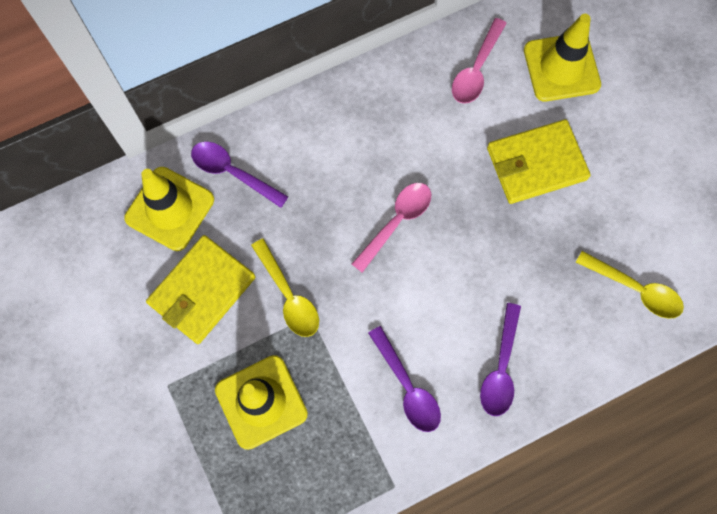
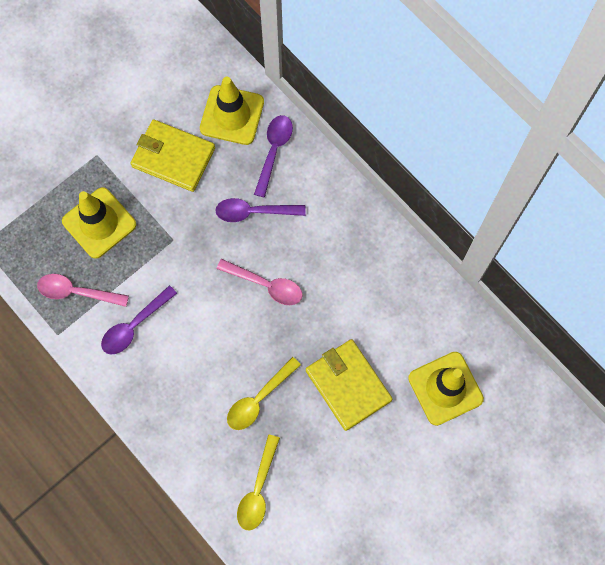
camera: 75 degrees right, 0 degrees up
yellow spoon [251,238,319,337] -> yellow spoon moved to [227,357,301,430]
pink spoon [452,18,507,104] -> pink spoon moved to [37,274,129,307]
purple spoon [480,303,521,416] -> purple spoon moved to [215,198,306,222]

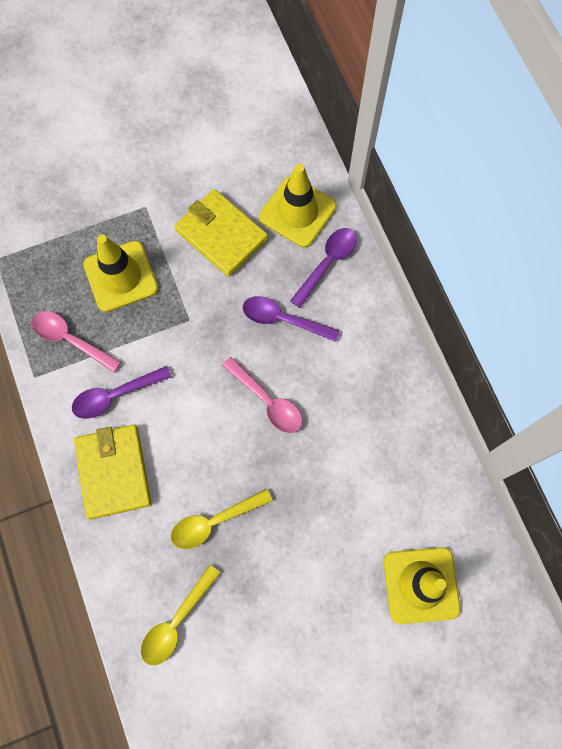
camera: 20 degrees right, 0 degrees up
yellow wallet [306,339,392,431] -> yellow wallet moved to [74,425,152,520]

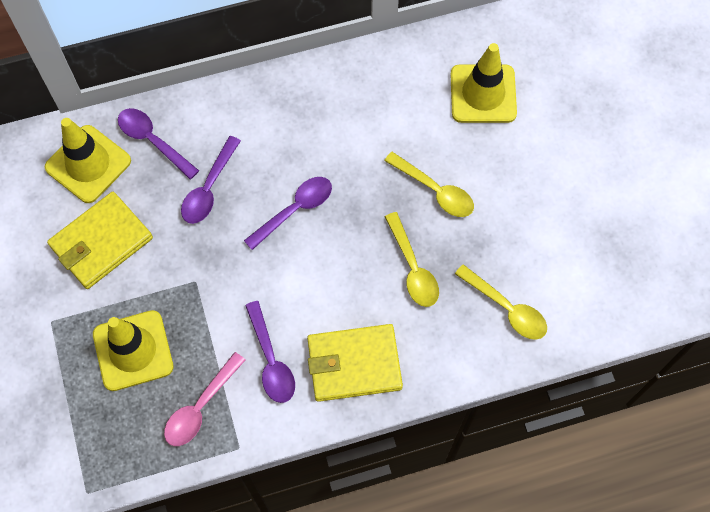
camera: 85 degrees left, 5 degrees down
pink spoon [222,357,302,433] -> purple spoon [244,177,332,250]
none -> yellow spoon [384,152,474,217]

